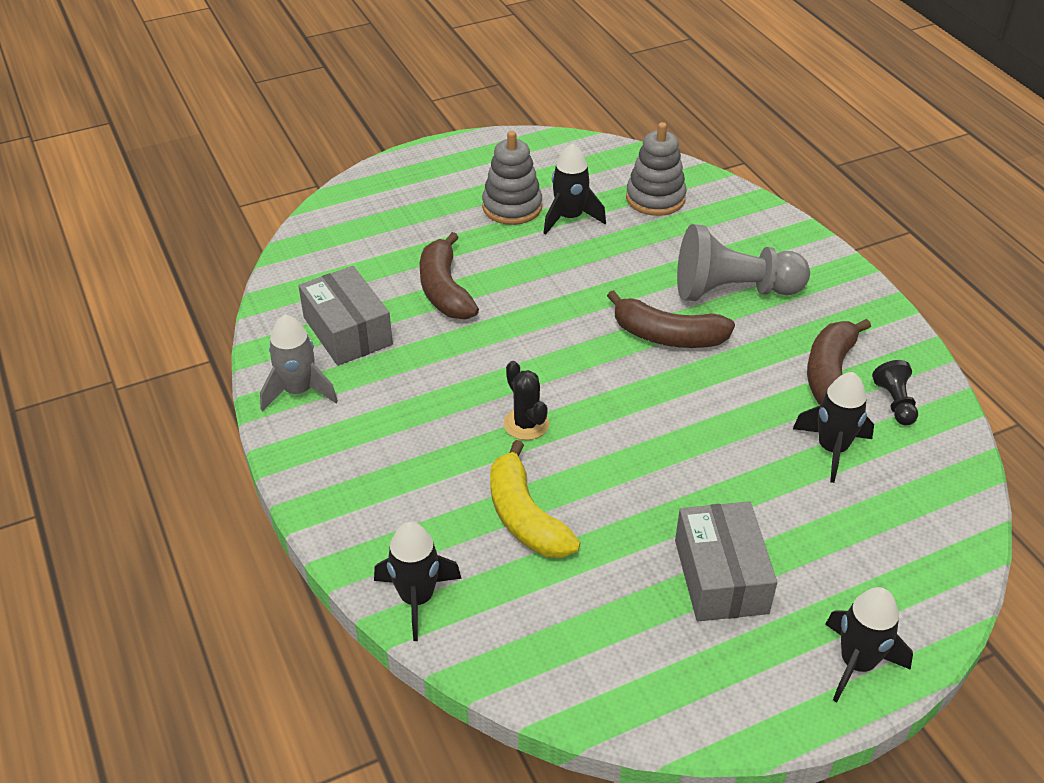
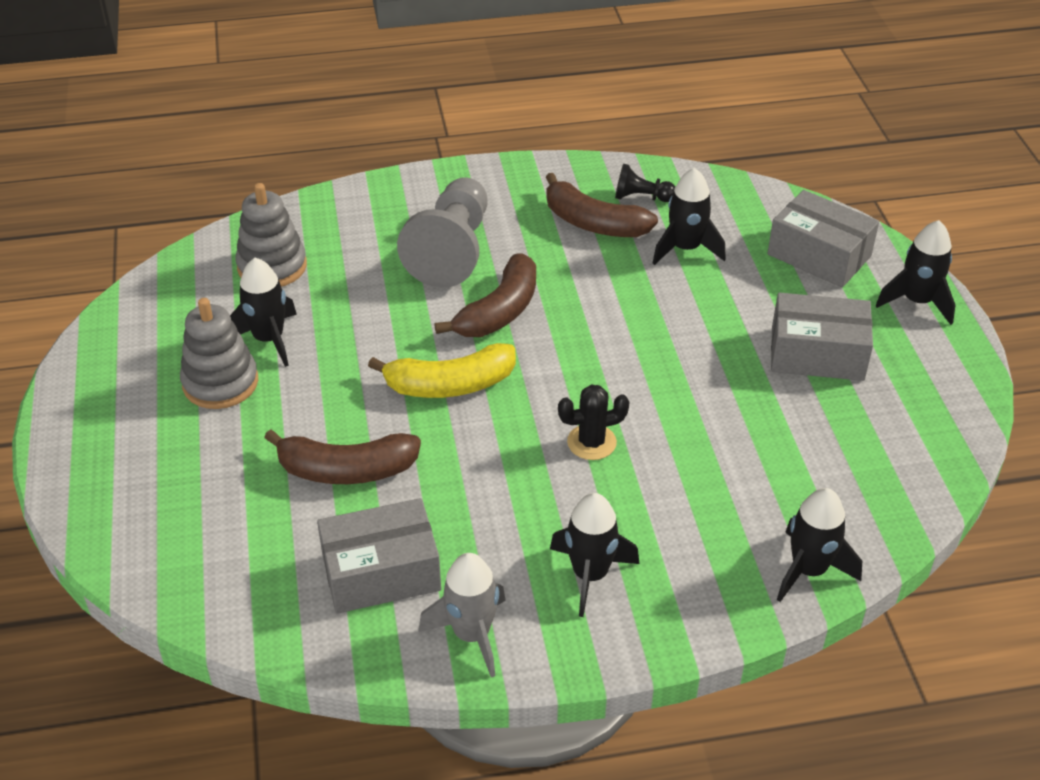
camera: 75 degrees left, 0 degrees up
yellow banana [490,440,580,558] -> yellow banana moved to [368,343,516,398]
none -> black rocket [550,493,639,617]
none -> grey box [767,190,879,287]

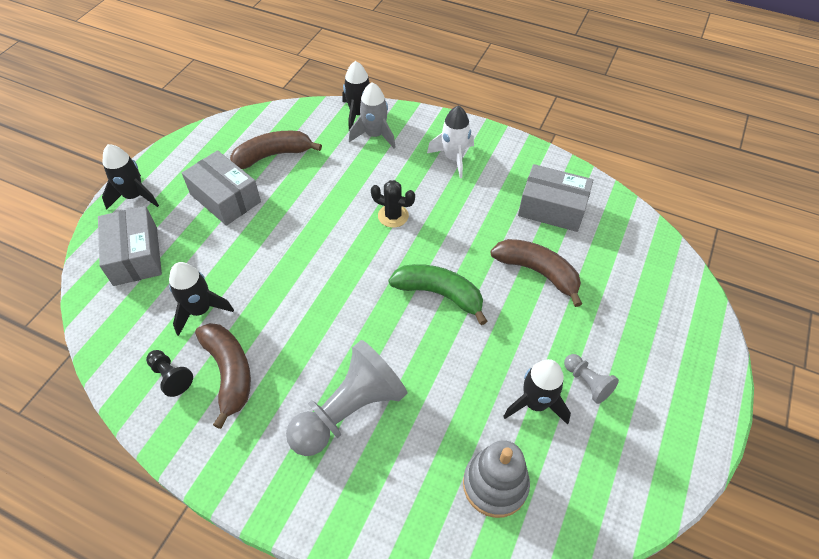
camera: 145 degrees left, 10 degrees up
grey stacking toy [180,298,258,409] -> grey pawn [564,354,619,404]
yellow banana [368,343,516,398] -> green banana [389,264,487,325]
grey rocket [418,553,506,677] -> grey rocket moved to [349,82,396,149]
brown banana [434,253,536,337] -> brown banana moved to [230,131,322,169]
black rocket [550,493,639,617] -> white rocket [427,105,474,178]

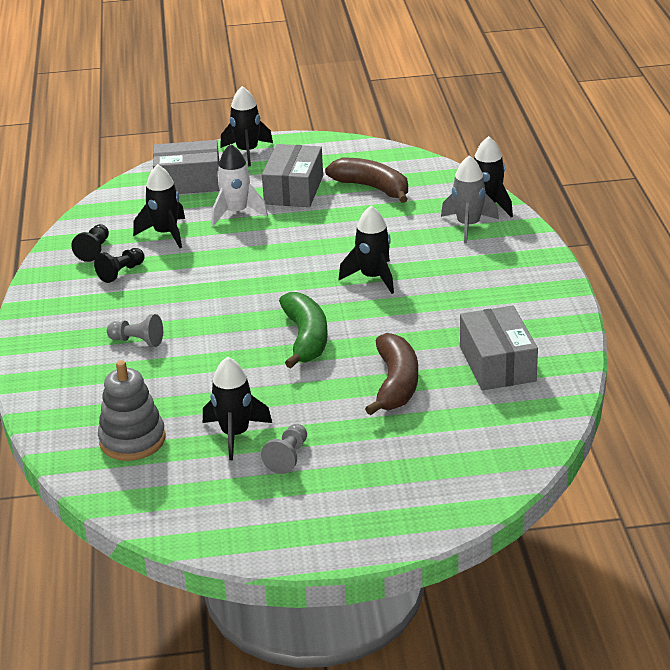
camera: 60 degrees right, 20 degrees down
grey box [98,206,162,286] -> grey box turned 45 degrees clockwise [153,140,220,194]
brown banana [195,323,251,429] -> black pawn [94,248,145,283]
grey pawn [286,340,408,456] -> grey pawn [107,314,163,347], size x0.47
black cactus [371,180,415,228] -> black rocket [339,206,394,294]
white rocket [427,105,474,178] -> white rocket moved to [212,144,268,226]

